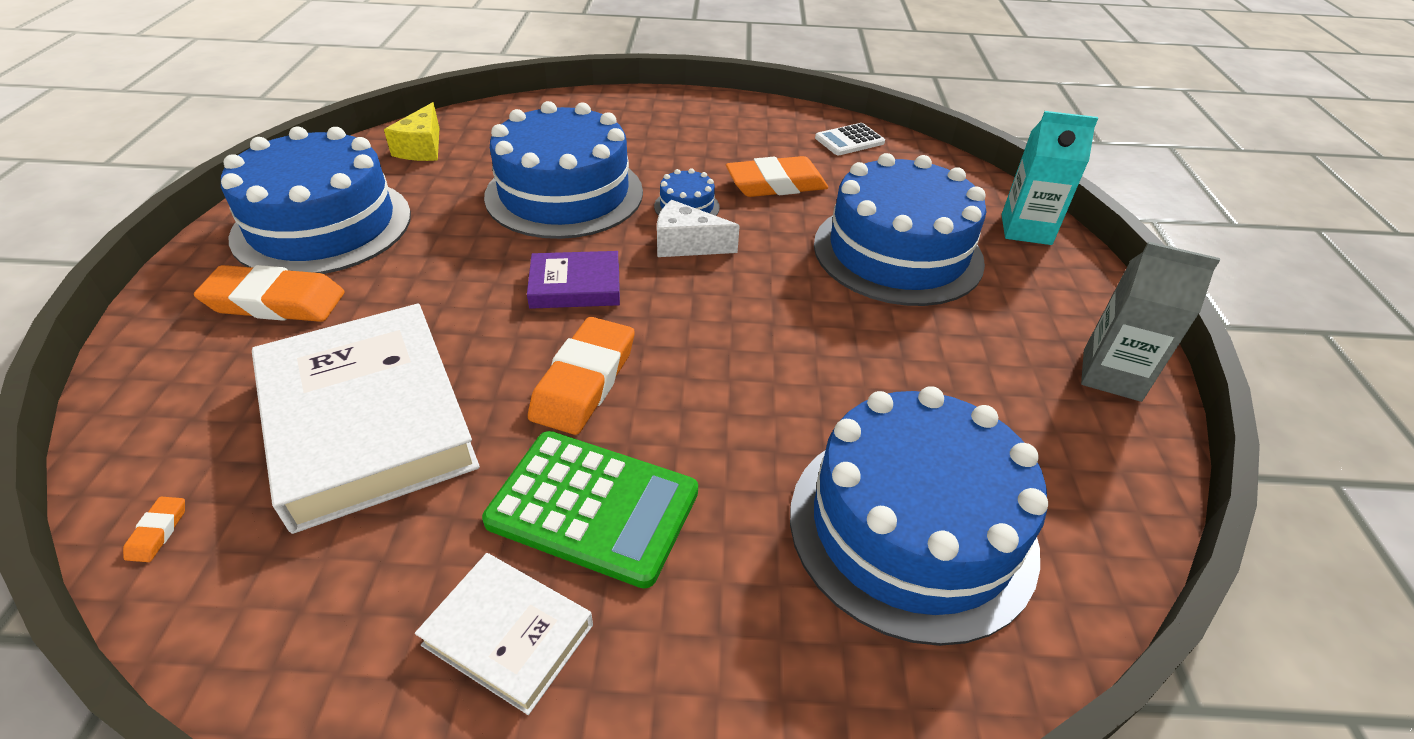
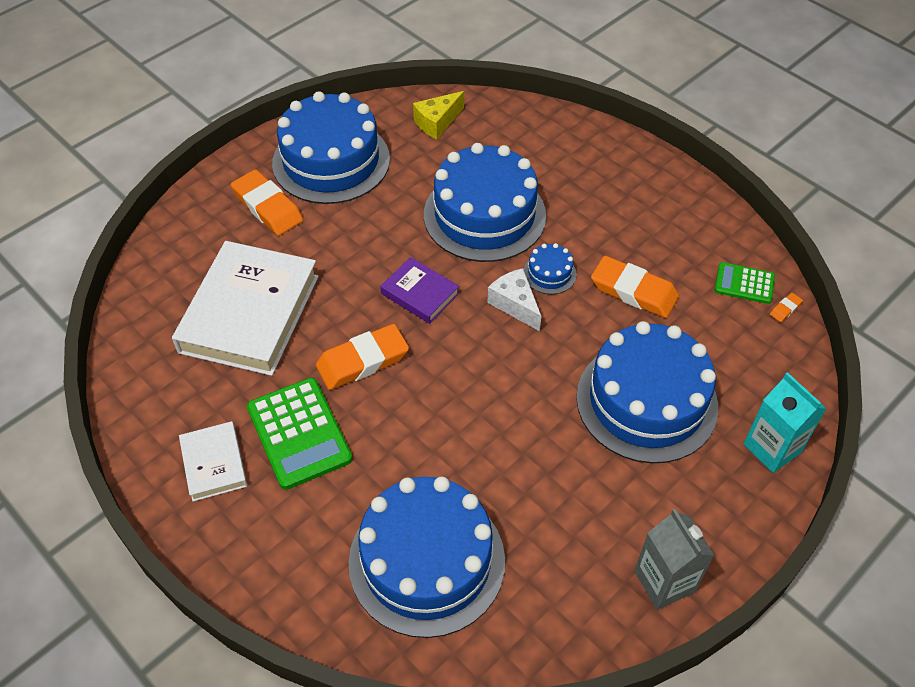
camera: 45 degrees right, 10 degrees up
orange eraser [123,497,185,562] -> orange eraser moved to [770,293,803,322]
white calculator [815,123,885,155] -> green calculator [715,262,775,304]

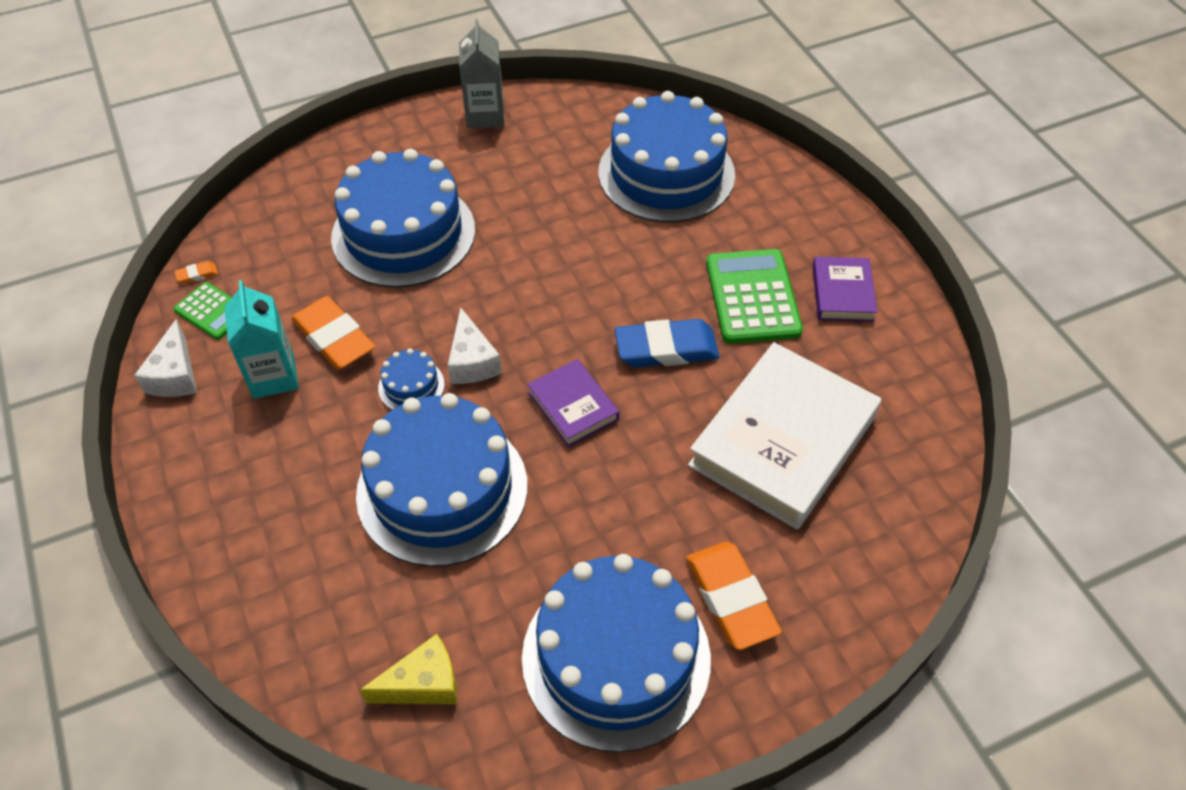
camera: 160 degrees left, 0 degrees up
white book [179,421,247,501] -> purple book [812,257,878,322]
orange eraser [316,324,409,390] -> blue eraser [615,319,720,368]
turquoise carton [744,372,826,473] -> turquoise carton moved to [224,280,299,399]
none -> white cheese [134,319,197,397]

